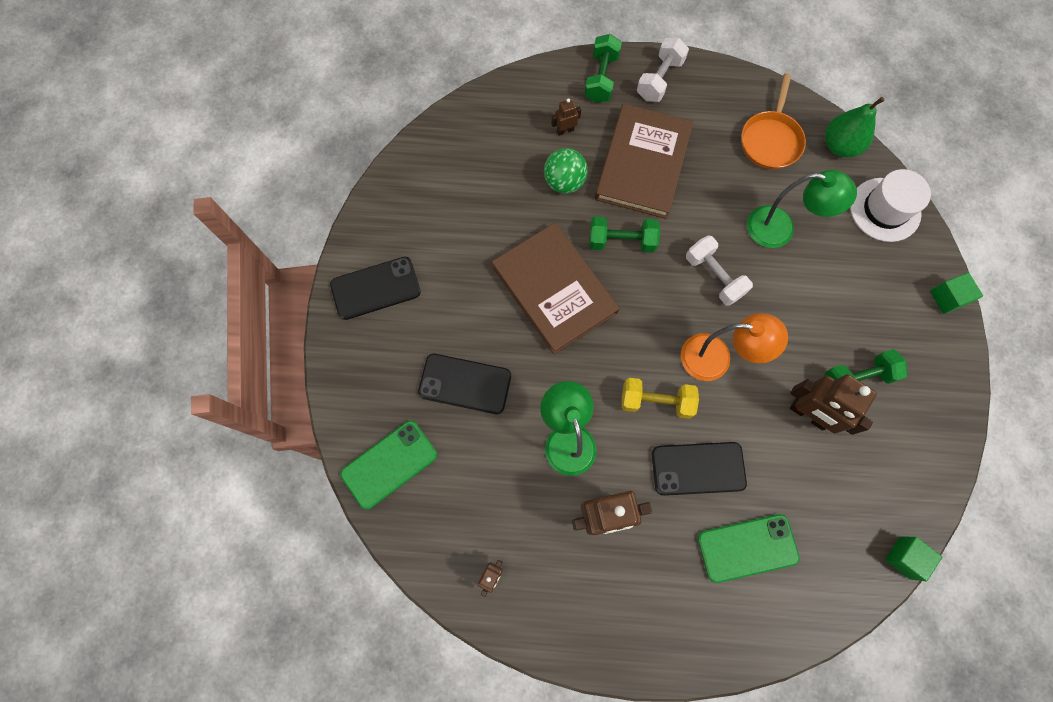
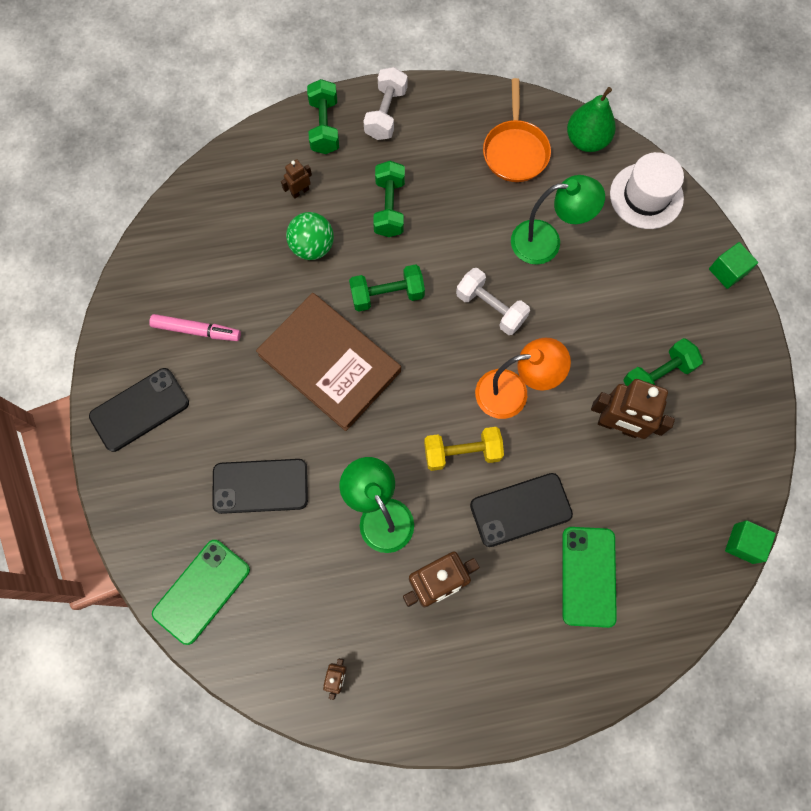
camera: 15 degrees left, 0 degrees up
brown book [595,104,694,219] -> green dumbbell [373,161,405,237]
green phone [698,514,799,583] -> green phone turned 60 degrees counterclockwise [562,527,617,628]
none -> pink marker [149,314,241,341]

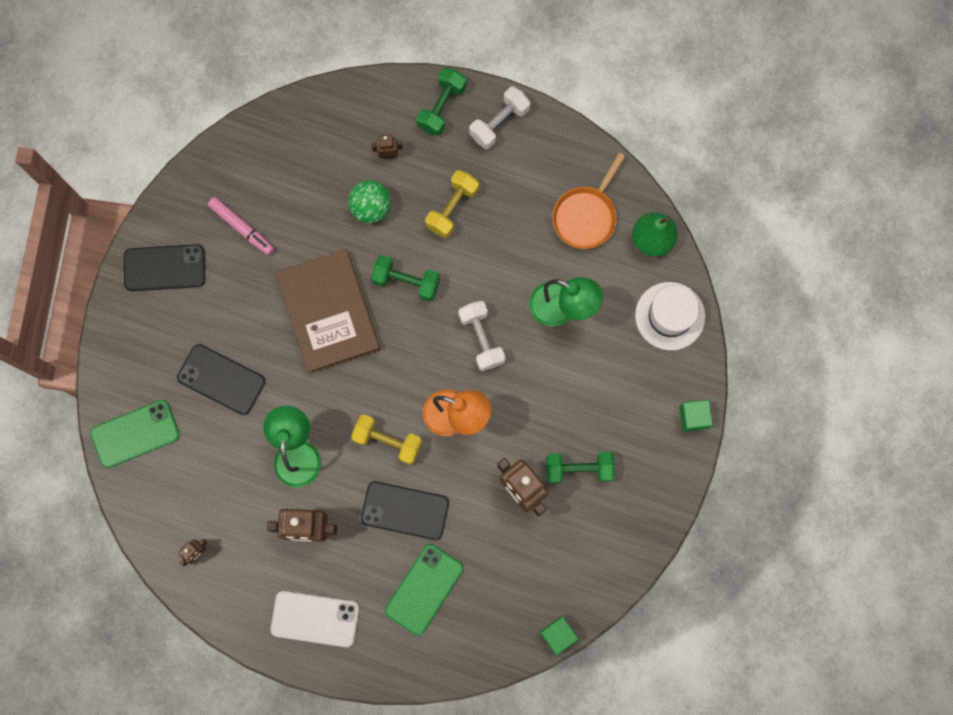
camera: 30 degrees right, 5 degrees up
green dumbbell [373,161,405,237] -> yellow dumbbell [425,170,479,238]
none -> white phone [270,591,359,647]

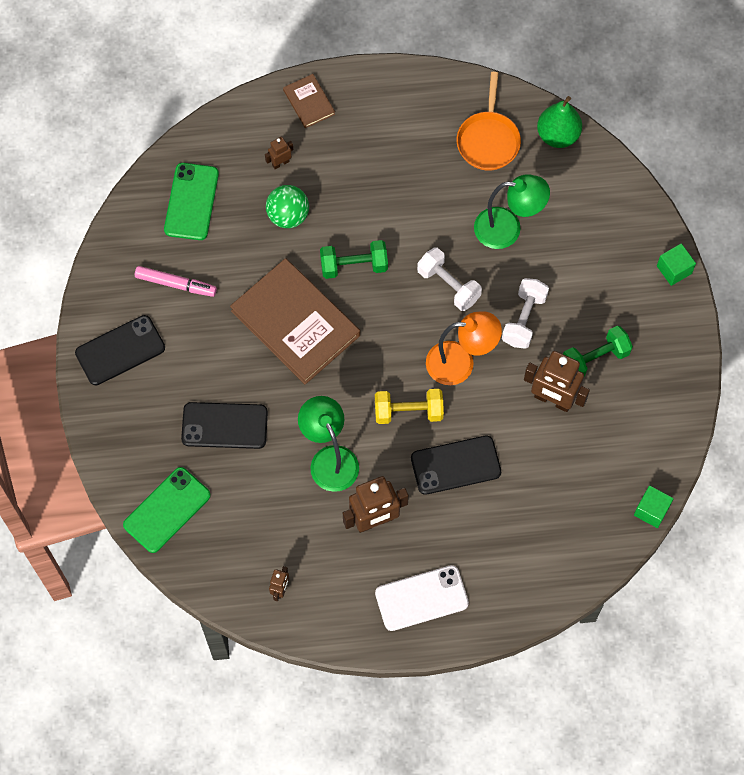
camera: 25 degrees left, 10 degrees down
green phone [385,544,463,635] -> green phone moved to [164,163,219,240]
green dumbbell [416,68,467,136] -> brown book [283,74,335,128]
yellow dumbbell [425,170,479,238] -> none
white dumbbell [469,87,530,149] -> white dumbbell moved to [502,278,549,349]
white hat [635,282,705,350] -> none

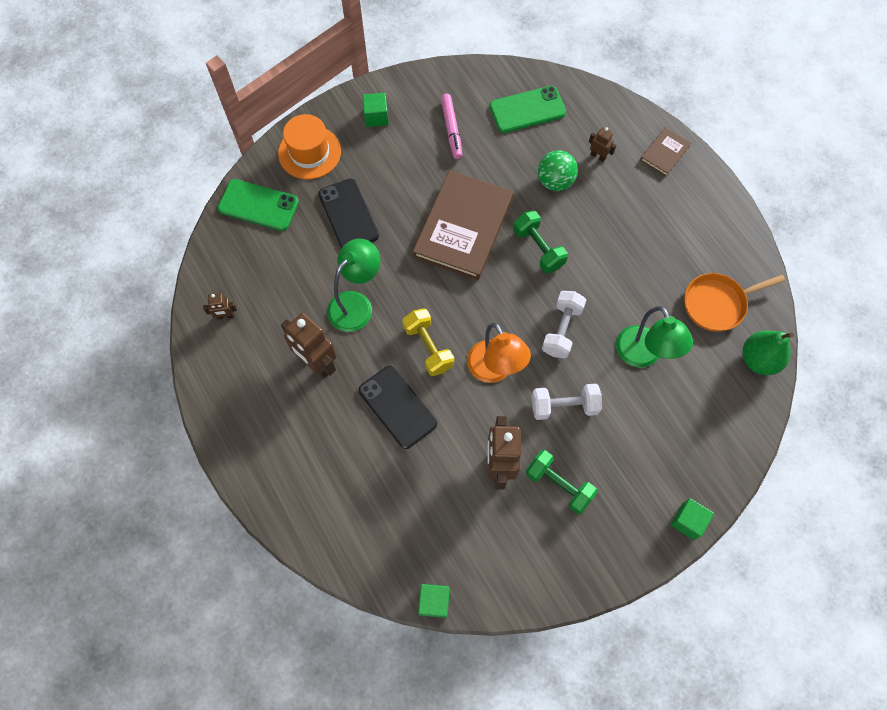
camera: 65 degrees right, 0 degrees up
black phone [75,315,165,385] -> green cube [362,93,389,127]
white phone [375,565,469,631] -> none
none -> orange hat [278,114,341,179]

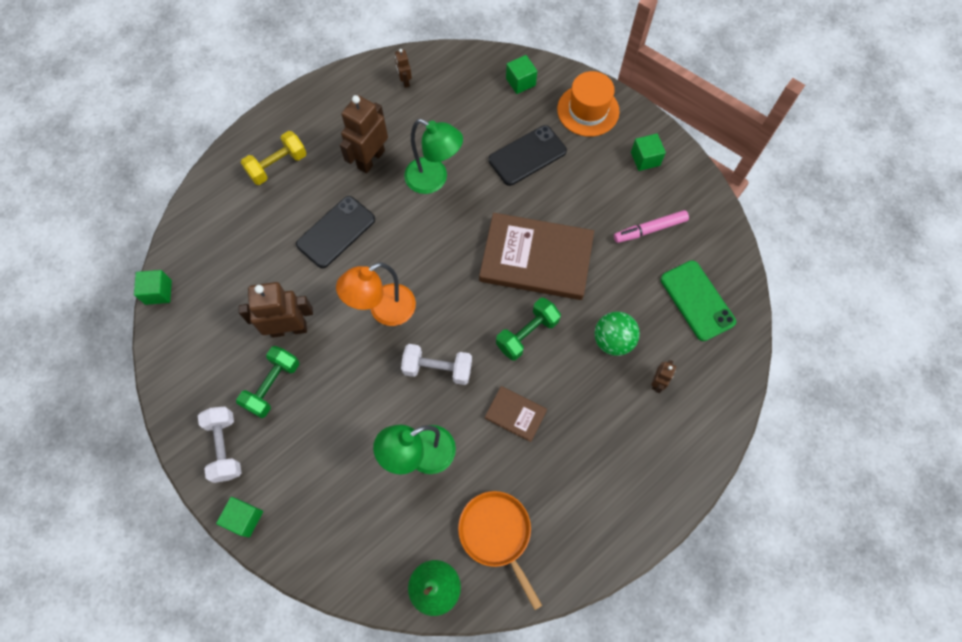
camera: 80 degrees right, 0 degrees up
green phone [218,179,299,231] -> green cube [506,55,537,94]
yellow dumbbell [403,308,454,376] -> yellow dumbbell moved to [241,131,306,185]
white dumbbell [532,384,602,420] -> white dumbbell moved to [198,407,242,483]
brown book [640,127,691,176] -> brown book moved to [485,386,547,442]

